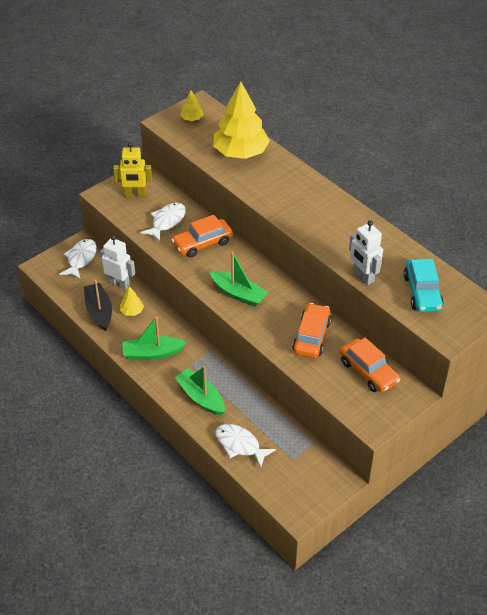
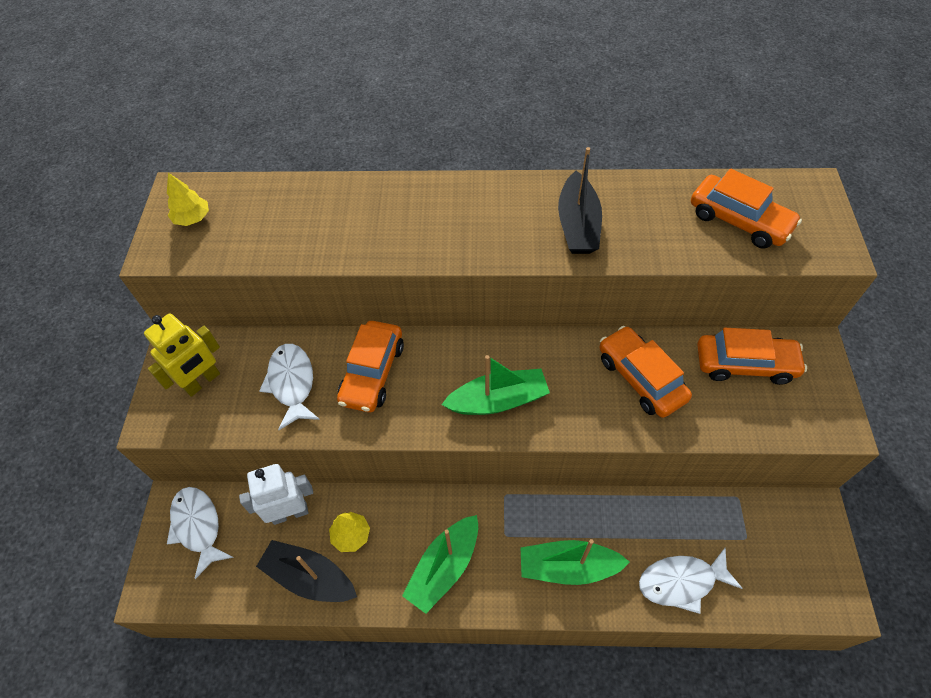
camera: 45 degrees left, 10 degrees up
yellow tree [213,81,270,159] -> none
white robot [349,220,383,285] -> none
turquoise car [403,259,444,312] -> orange car [691,169,802,249]
none -> black boat [558,147,602,254]

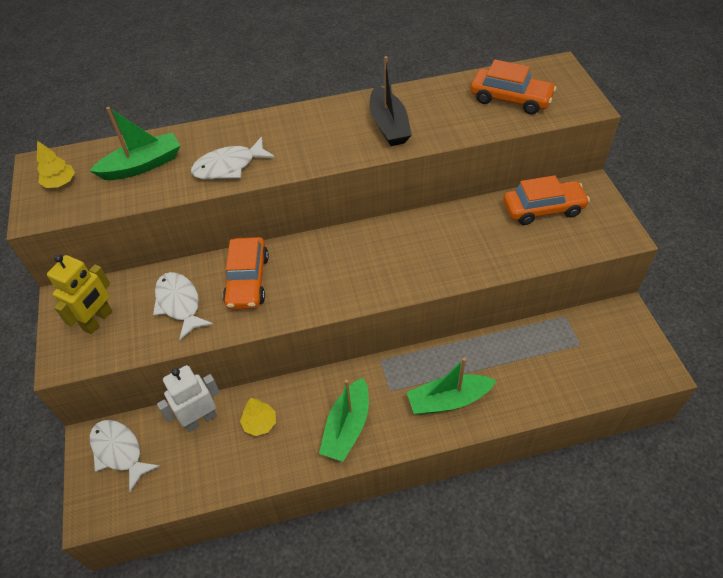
camera: 15 degrees left, 5 degrees down
black boat [256,540,357,602] -> none
green boat [441,355,550,415] -> green boat moved to [90,107,180,180]
orange car [599,326,692,418] -> none
white fish [639,548,743,614] -> white fish moved to [191,137,275,180]

